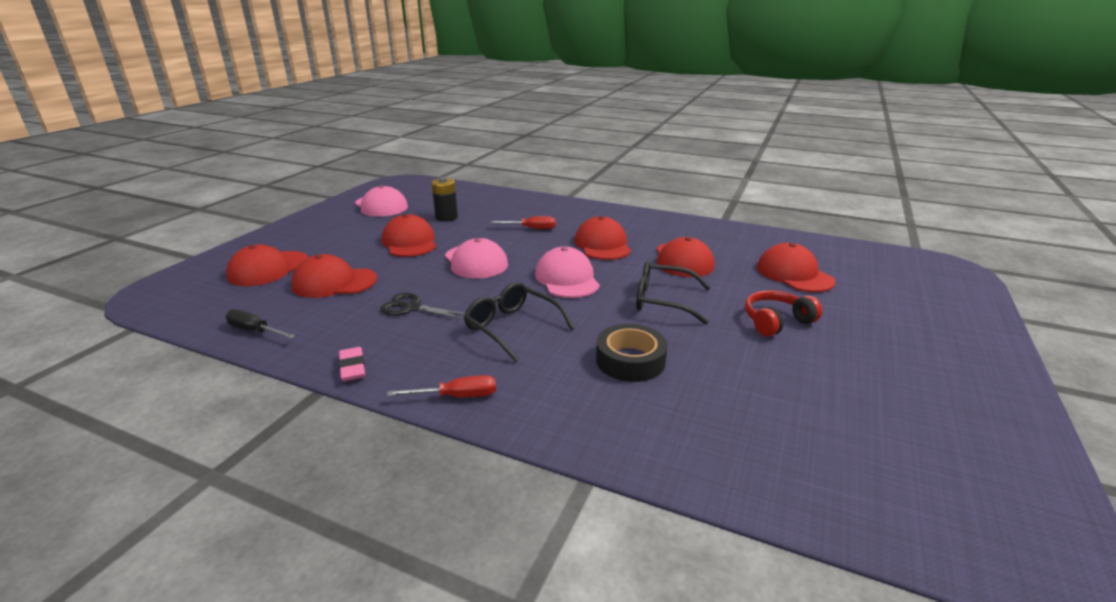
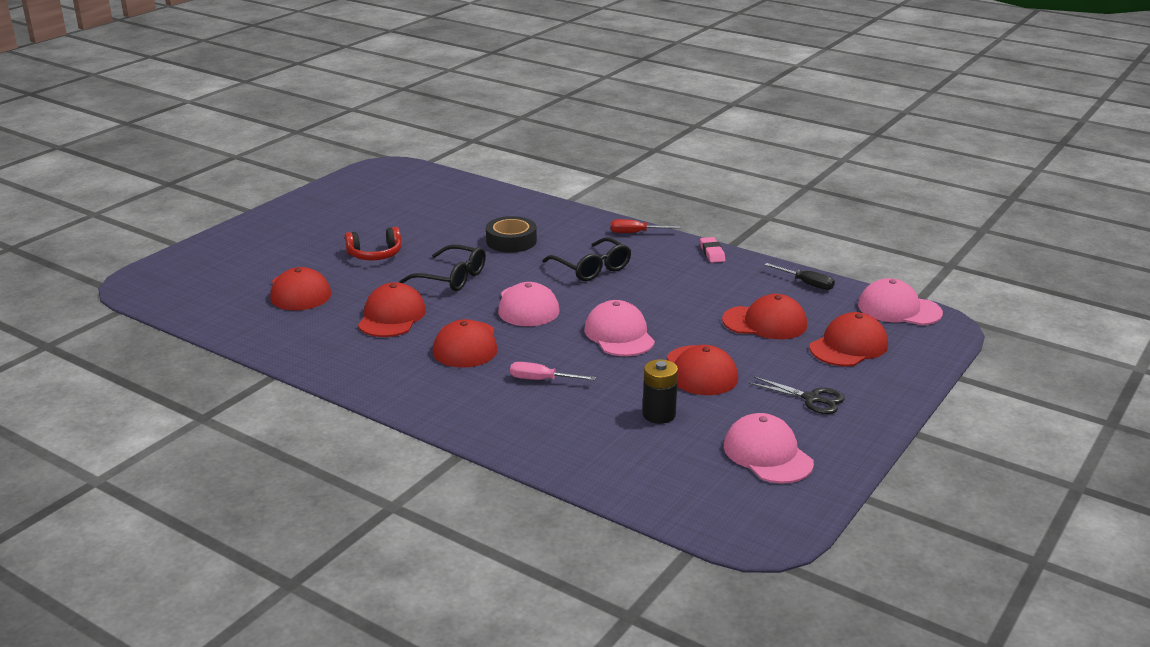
camera: 170 degrees left, 0 degrees up
black scissors [380,293,465,319] -> black scissors moved to [748,376,845,414]
red screwdriver [491,216,555,229] -> pink screwdriver [510,362,596,380]
none -> pink cap [858,278,943,325]

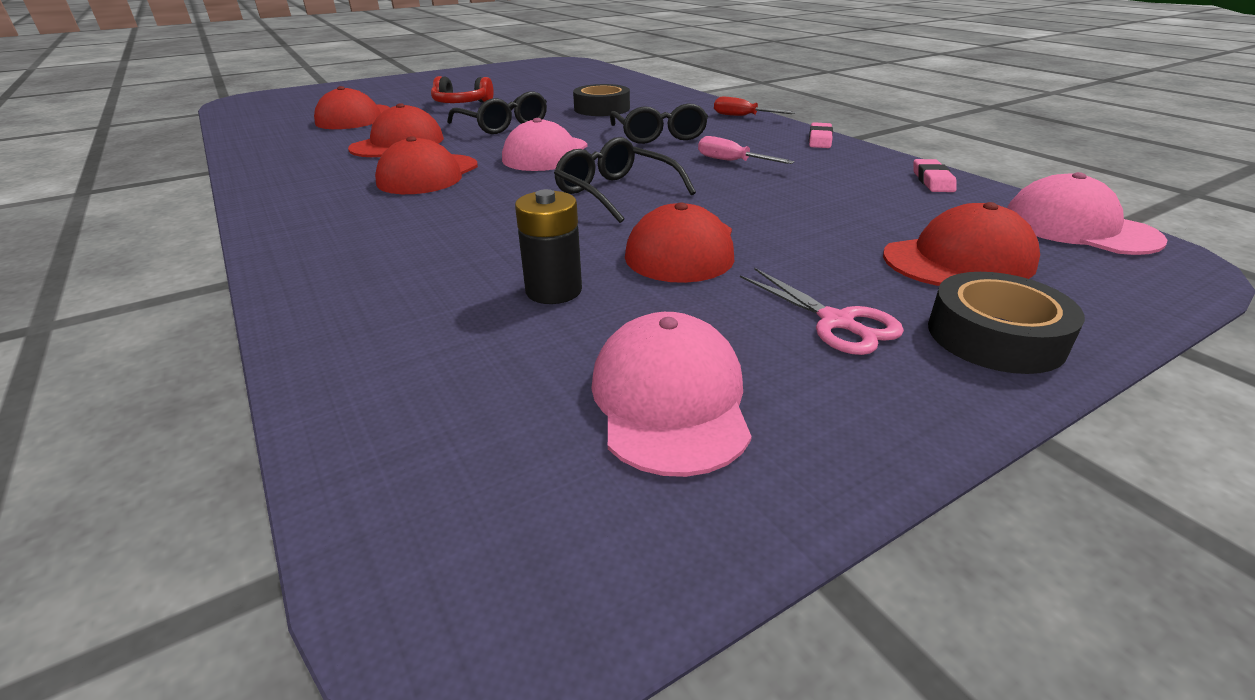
camera: 25 degrees right, 5 degrees up
pink screwdriver [510,362,596,380] -> pink screwdriver moved to [698,136,794,164]
pink cap [584,300,655,356] -> black glasses [554,137,696,223]
red cap [722,294,807,339] -> none
black scissors [748,376,845,414] -> pink scissors [740,268,904,355]
black screwdriver [765,263,835,290] -> pink eraser [914,159,956,192]
none -> black tape [928,272,1085,374]

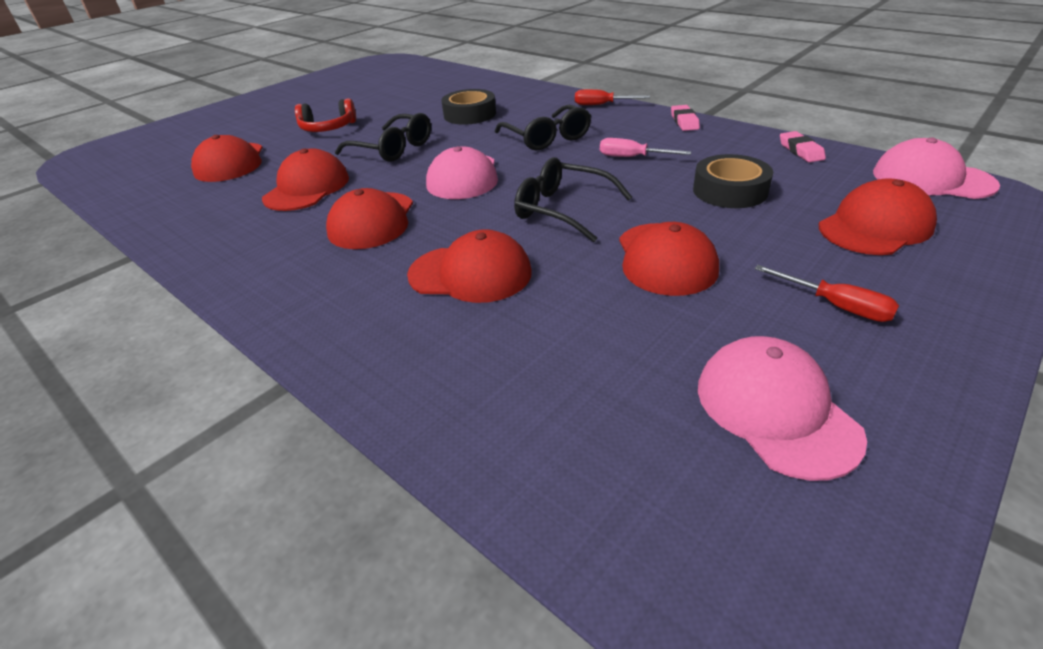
camera: 15 degrees left, 5 degrees up
black battery [515,189,582,304] -> none
pink scissors [740,268,904,355] -> red screwdriver [754,265,899,322]
black tape [928,272,1085,374] -> black tape moved to [693,154,773,208]
none -> red cap [407,229,531,303]

